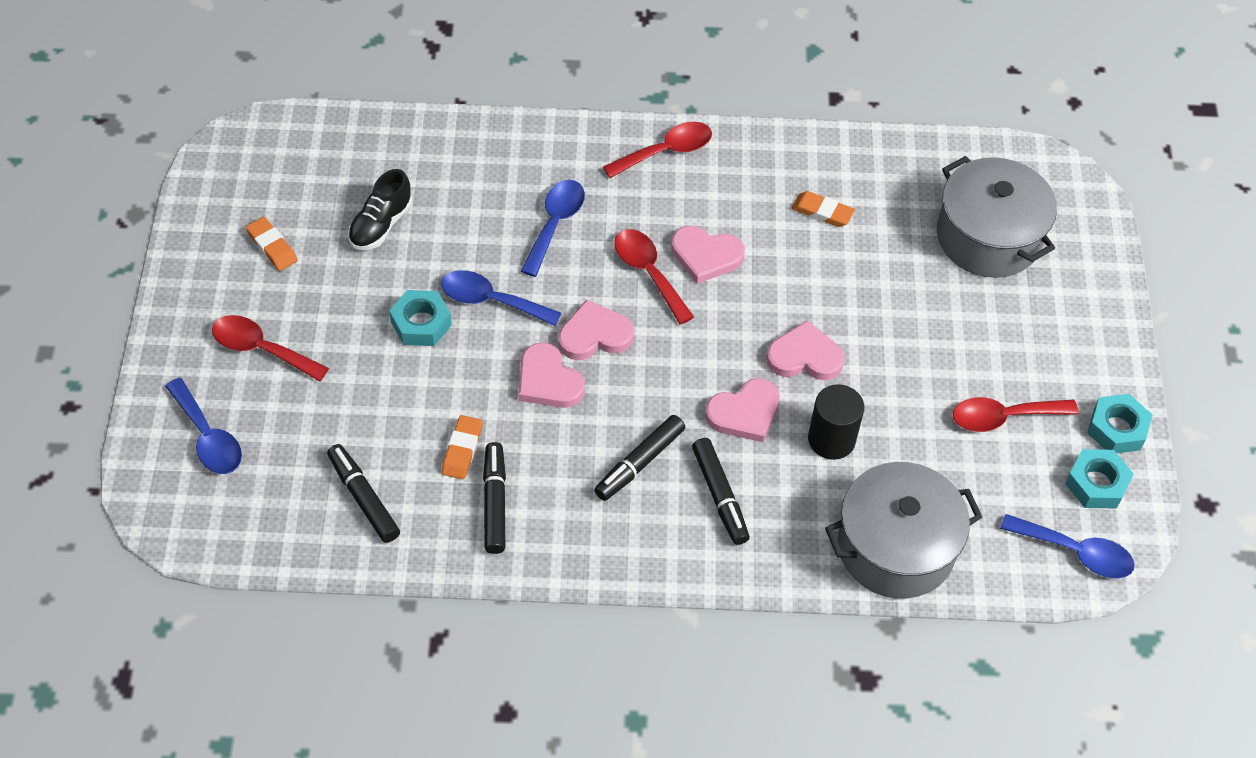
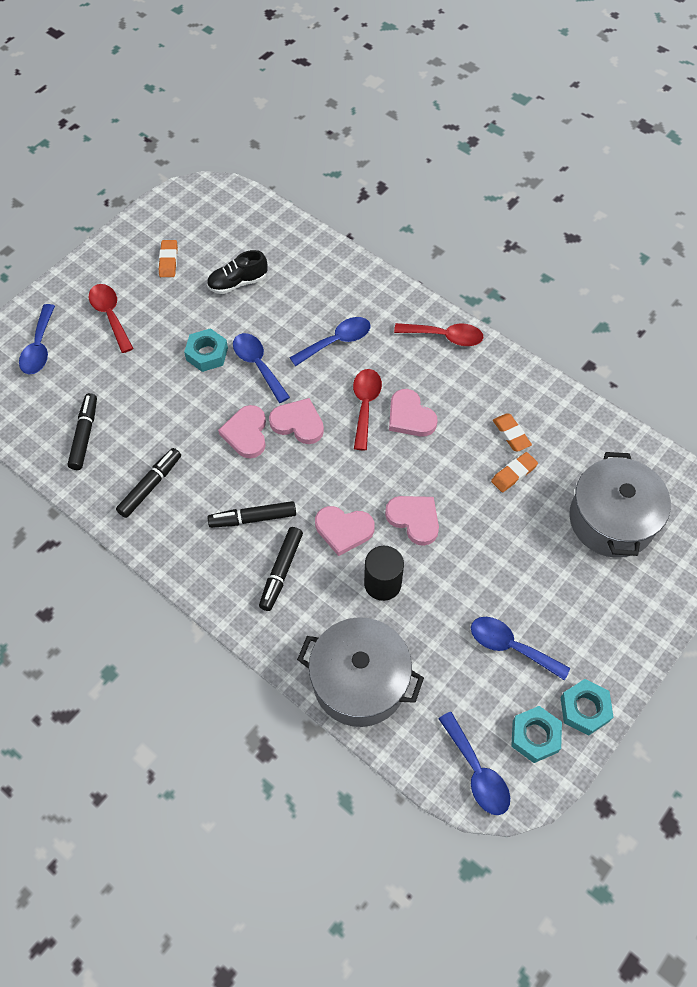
camera: 40 degrees right, 5 degrees up
orange eraser [442,415,482,479] -> orange eraser moved to [491,452,538,492]
red spoon [953,397,1079,432] -> blue spoon [471,617,570,680]

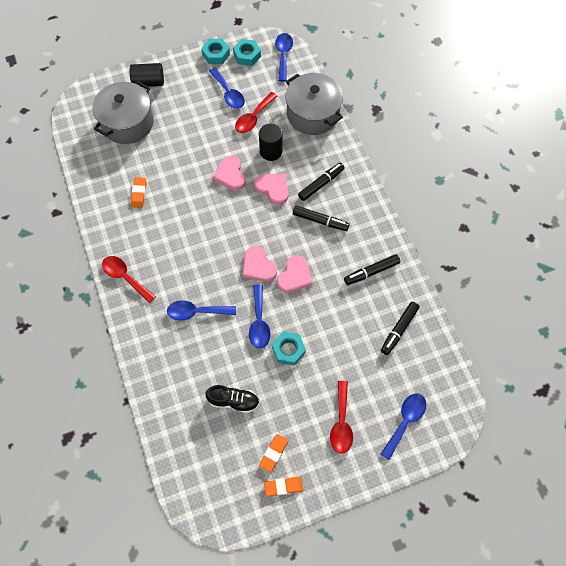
camera: 150 degrees left, 5 degrees up
red spoon [353,369,382,450] -> red spoon moved to [235,92,277,133]
pink heart [389,389,438,437] -> none
orange eraser [491,452,538,492] -> orange eraser moved to [264,477,303,497]
none -> black cylinder [130,63,164,87]

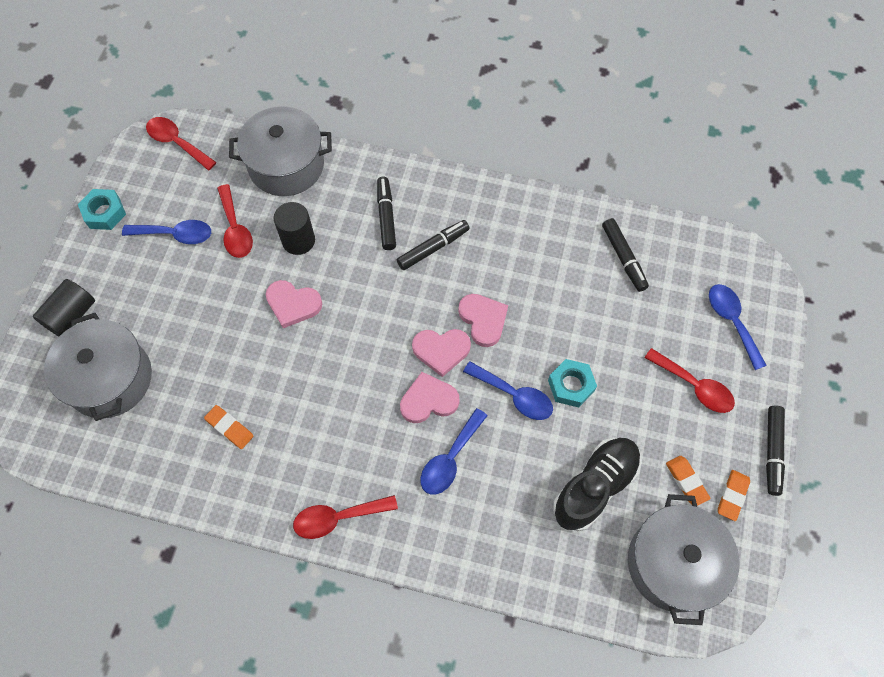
camera: 55 degrees left, 0 degrees up
black shoe [205,385,259,413] -> black shoe [553,438,641,531], size x1.52
turquoise nut [233,39,261,66] -> none
pink heart [254,174,289,205] -> pink heart moved to [400,372,460,423]
blue spoon [275,33,293,82] -> red spoon [146,117,217,170]
black marker [344,254,400,285] -> black marker moved to [766,406,785,496]
none -> grey pot [628,494,740,625]

